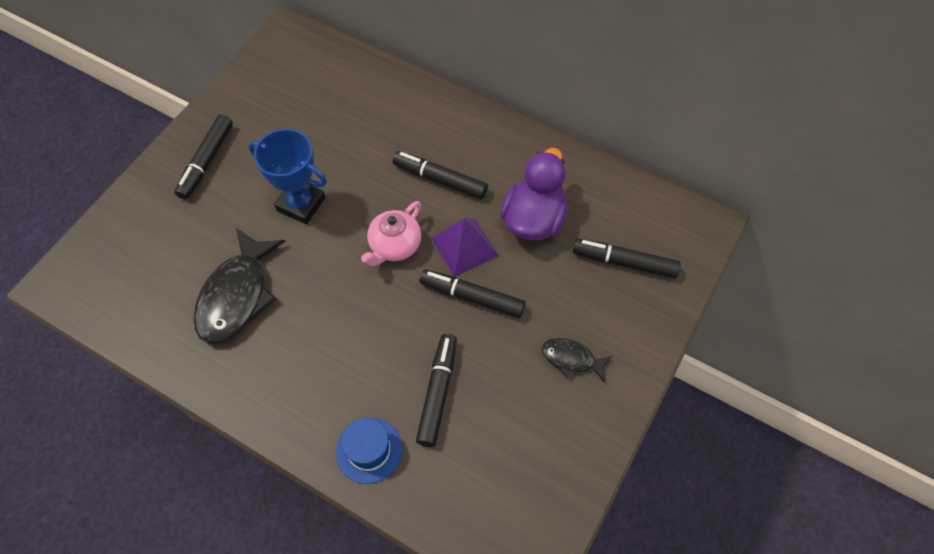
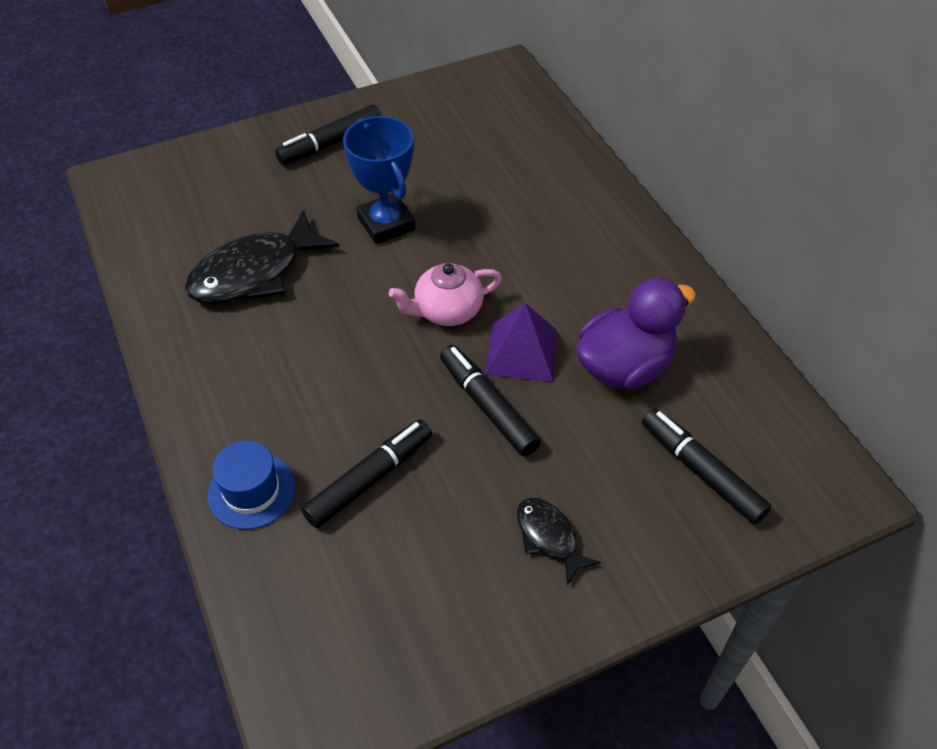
camera: 35 degrees right, 10 degrees down
black marker [393,151,488,199] -> none

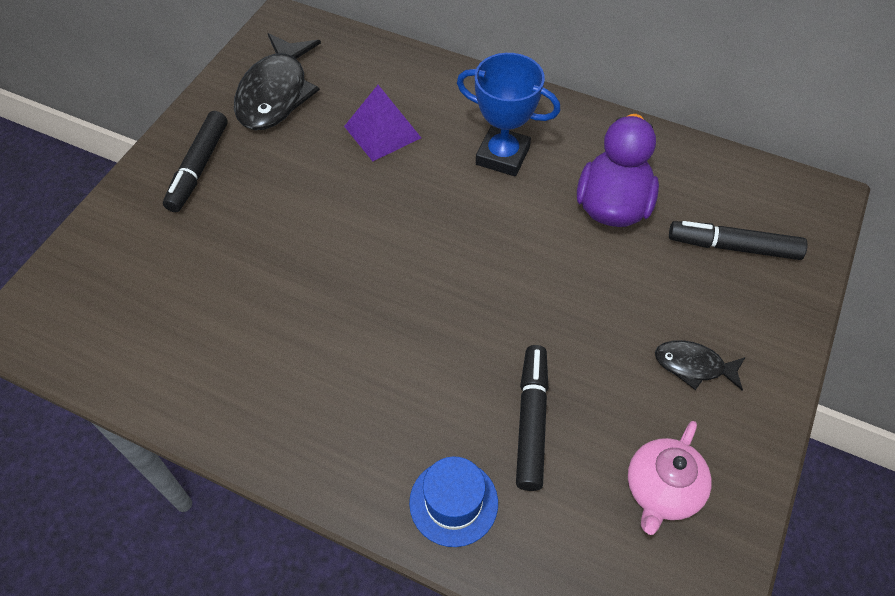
camera: 40 degrees left, 5 degrees up
black fish [185,210,340,304] -> black fish moved to [234,33,321,130]
blue trophy [343,116,415,244] -> blue trophy moved to [457,53,561,176]
pink teapot [389,263,502,326] -> pink teapot moved to [628,421,712,535]
black marker [440,345,541,457] -> none
purple pyramid [485,303,557,382] -> purple pyramid moved to [344,85,421,161]

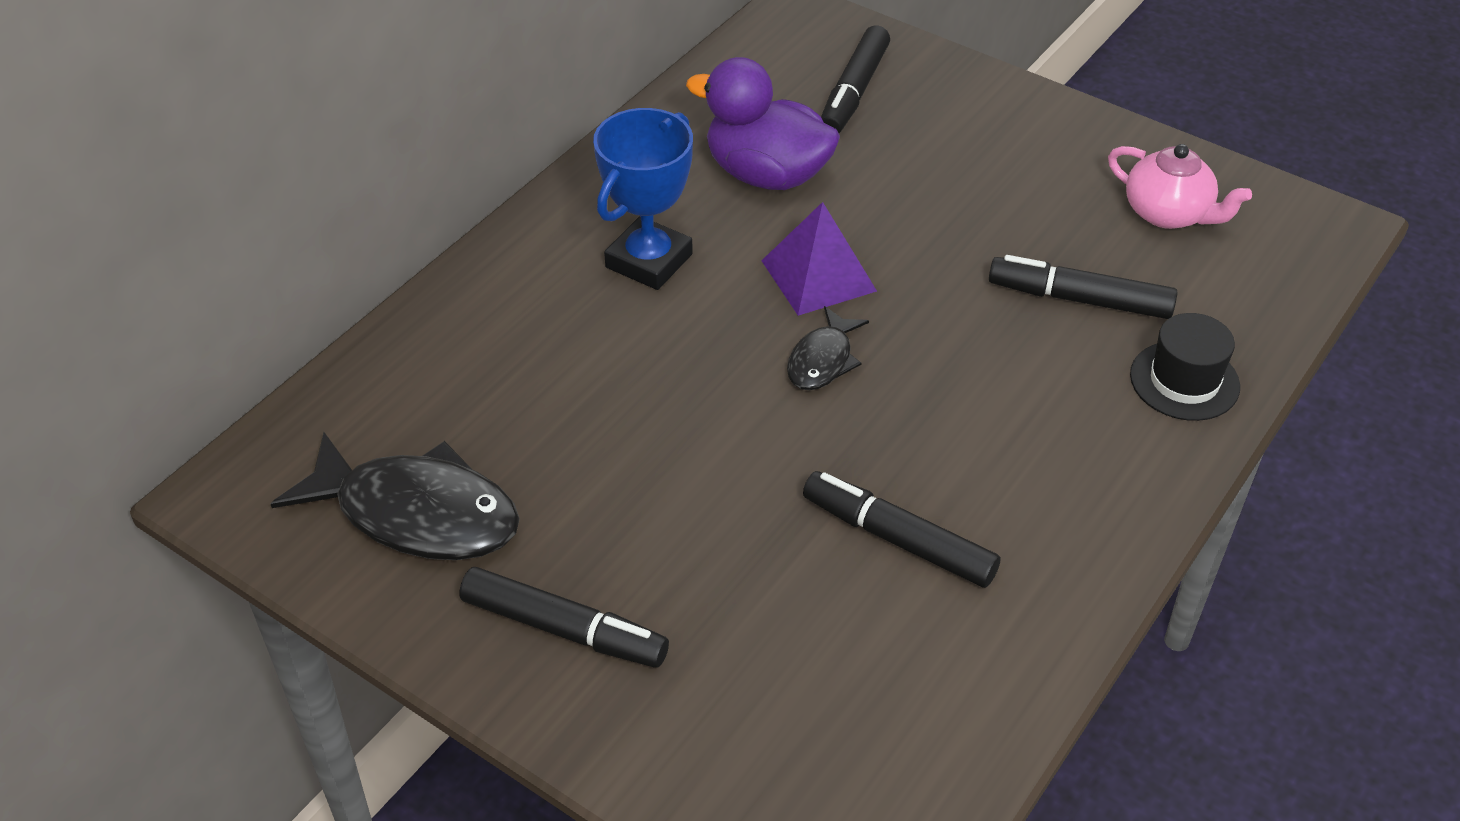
camera: 80 degrees left, 10 degrees down
purple pyramid [344,85,421,161] -> purple pyramid moved to [762,202,877,316]
blue hat [409,457,498,547] -> black hat [1130,313,1240,421]
black fish [655,340,746,390] -> black fish moved to [787,306,869,390]
none -> black marker [803,471,1001,588]

